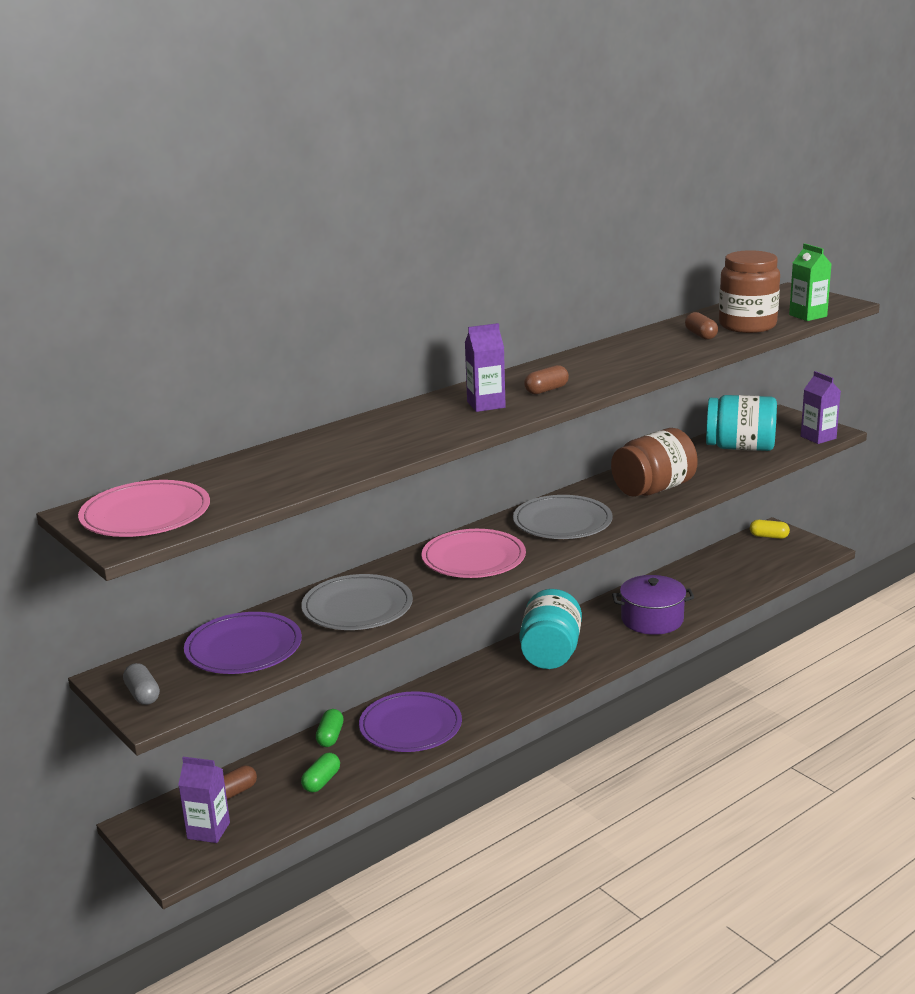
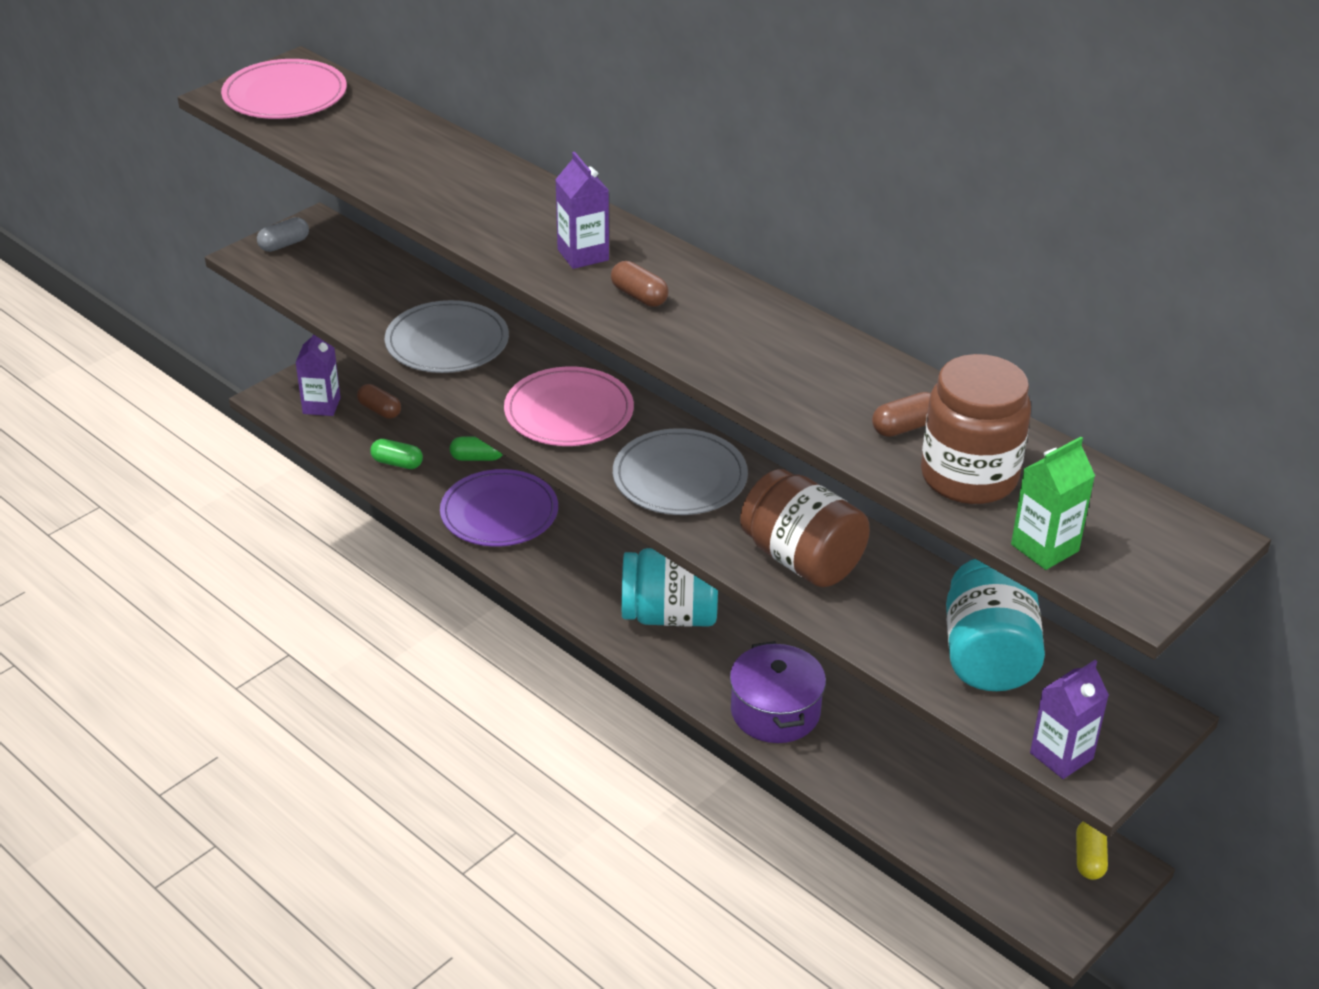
camera: 80 degrees right, 15 degrees up
purple plate [184,612,302,674] -> none

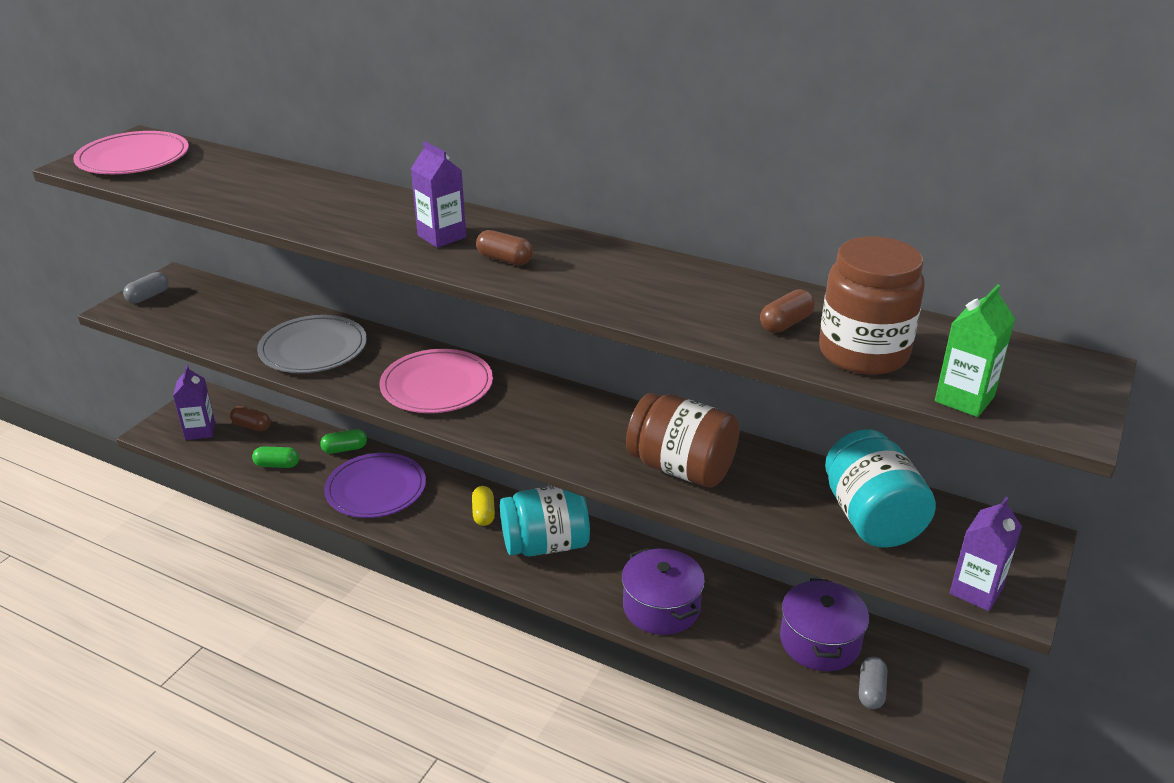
camera: 15 degrees left, 5 degrees down
grey plate [613,428,748,515] -> none
yellow capsule [1076,822,1108,880] -> yellow capsule moved to [472,486,495,526]
none -> purple pot [780,578,869,671]
none -> grey capsule [859,657,887,709]

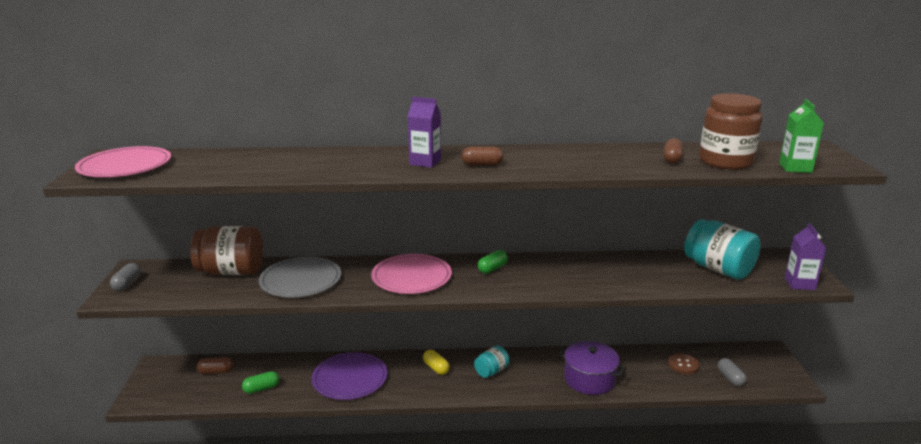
camera: 30 degrees left, 10 degrees down
purple carton [173,365,215,440] -> none
green capsule [320,429,367,454] -> green capsule moved to [478,250,508,274]
turquoise jar [500,486,590,556] -> turquoise jar [474,346,509,378], size x0.53
brown jar [626,393,740,487] -> brown jar moved to [190,226,263,275]
purple pot [780,578,869,671] -> brown button [668,353,699,374]

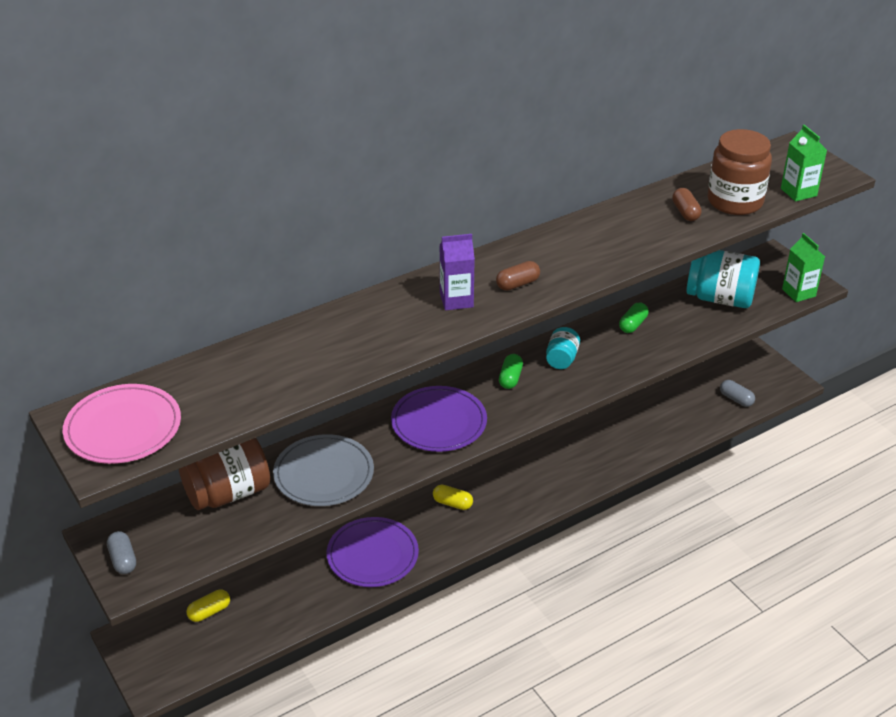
camera: 30 degrees left, 15 degrees up
brown capsule [197,357,234,374] -> yellow capsule [187,590,230,622]
green capsule [242,371,280,394] -> green capsule moved to [619,302,649,333]
pink plate [371,254,452,294] -> purple plate [391,386,487,452]
turquoise jar [474,346,509,378] -> turquoise jar moved to [546,327,580,369]
purple pot [559,341,626,395] -> none
brown button [668,353,699,374] -> none
purple carton [785,223,826,290] -> green carton [782,233,825,302]

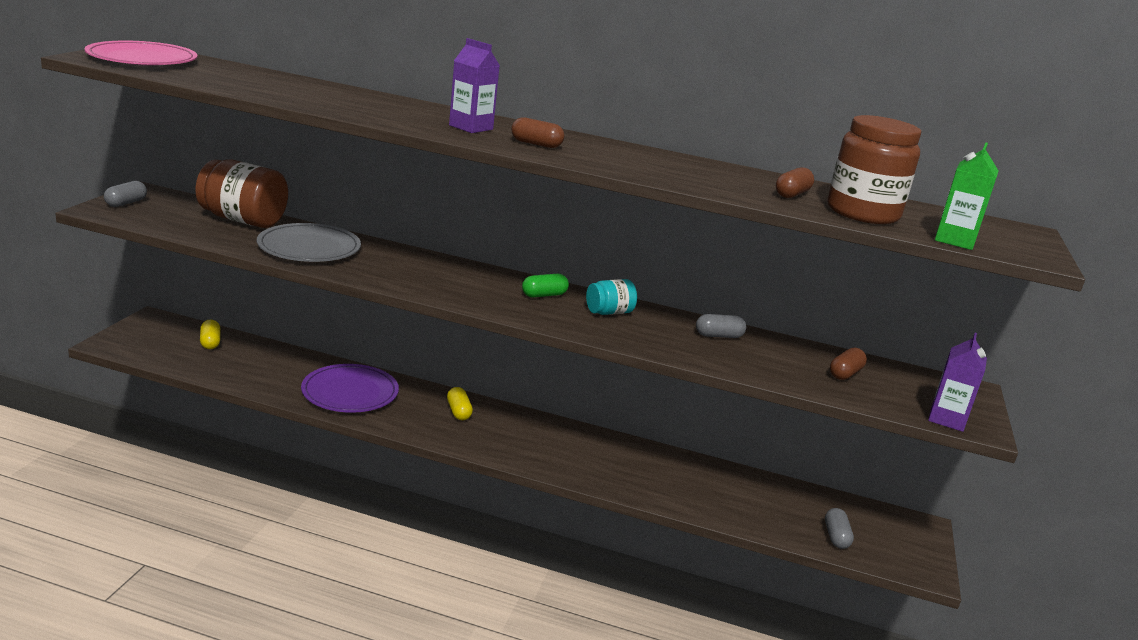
camera: 45 degrees right, 15 degrees down
yellow capsule [187,590,230,622] -> yellow capsule turned 60 degrees clockwise [200,319,221,349]
purple plate [391,386,487,452] -> none
green capsule [619,302,649,333] -> grey capsule [696,314,746,338]
turquoise jar [686,250,760,308] -> brown capsule [830,348,867,380]
green carton [782,233,825,302] -> purple carton [928,333,987,432]

